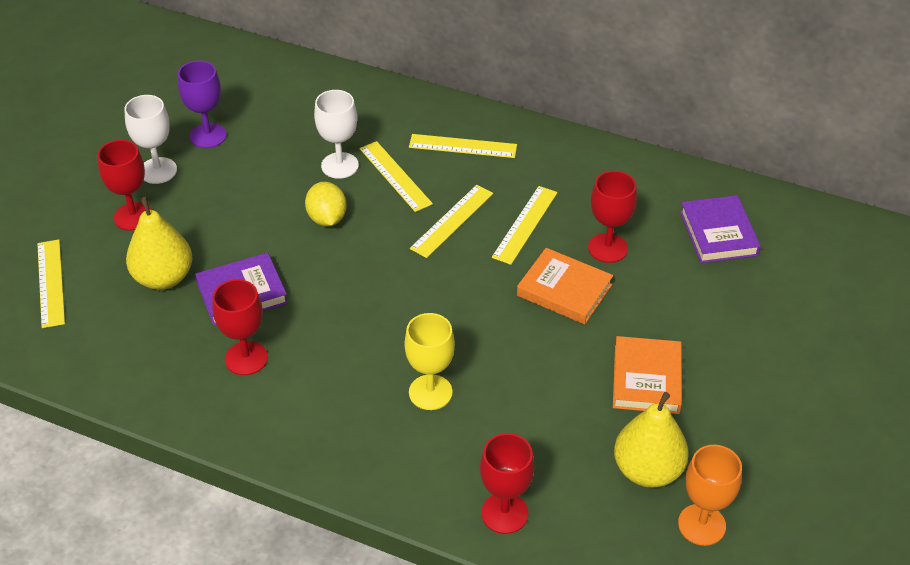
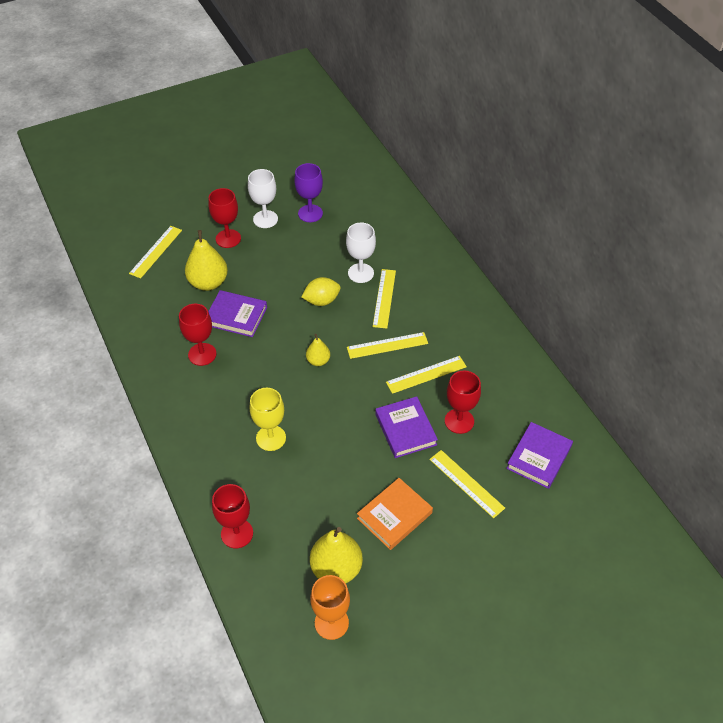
camera: 40 degrees right, 5 degrees up
yellow lemon [305,182,347,226] -> yellow lemon turned 45 degrees clockwise [302,277,341,306]
yellow ruler [409,134,517,158] -> yellow ruler moved to [429,450,505,518]
orange book [517,248,613,325] -> purple book [375,396,438,458]
none -> yellow pear [306,334,330,366]

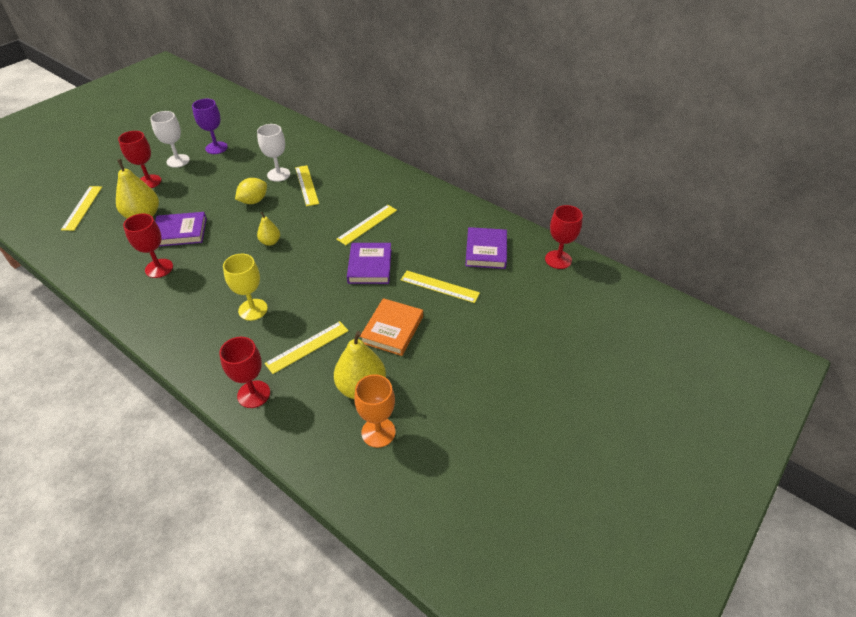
camera: 25 degrees left, 5 degrees down
yellow ruler [347,332,428,359] -> yellow ruler moved to [264,321,349,374]
purple book [375,396,438,458] -> purple book turned 45 degrees clockwise [347,243,391,284]
red goblet [445,370,481,434] -> red goblet moved to [545,205,583,269]

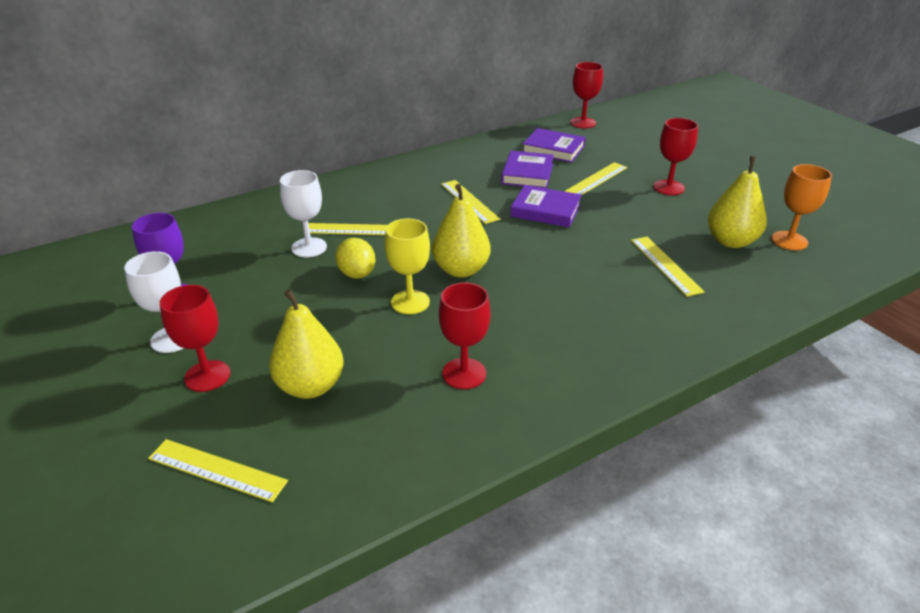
camera: 70 degrees left, 10 degrees down
purple book [155,212,207,247] -> purple book moved to [501,151,554,189]
red goblet [219,337,270,408] -> red goblet moved to [653,118,698,195]
yellow goblet [223,254,268,321] -> yellow goblet moved to [384,218,430,314]
yellow pear [257,212,280,246] -> yellow pear [432,184,491,278], size x1.83
orange book [360,298,423,356] -> none

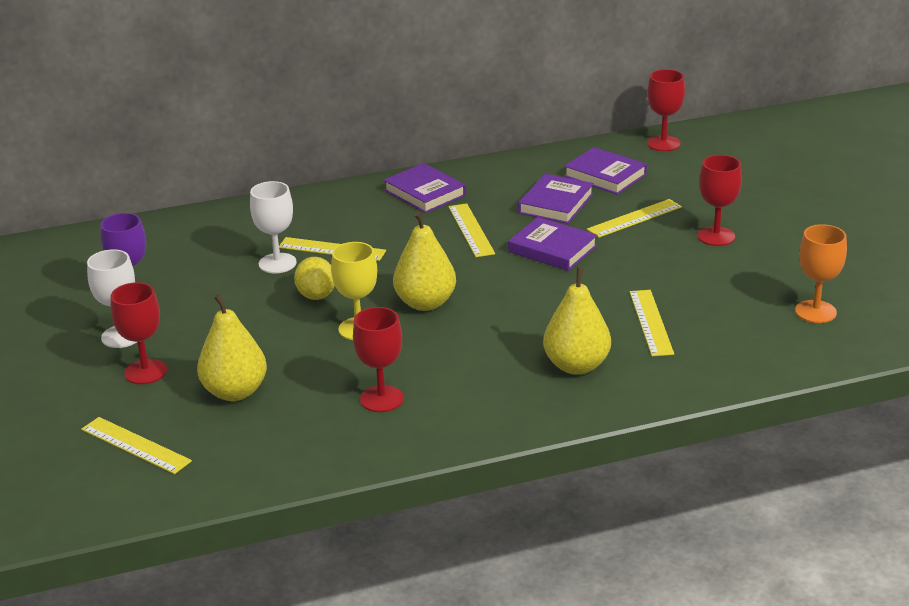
camera: 15 degrees right, 5 degrees down
yellow pear [708,156,767,248] -> yellow pear moved to [543,267,611,375]
none -> purple book [384,163,466,213]

